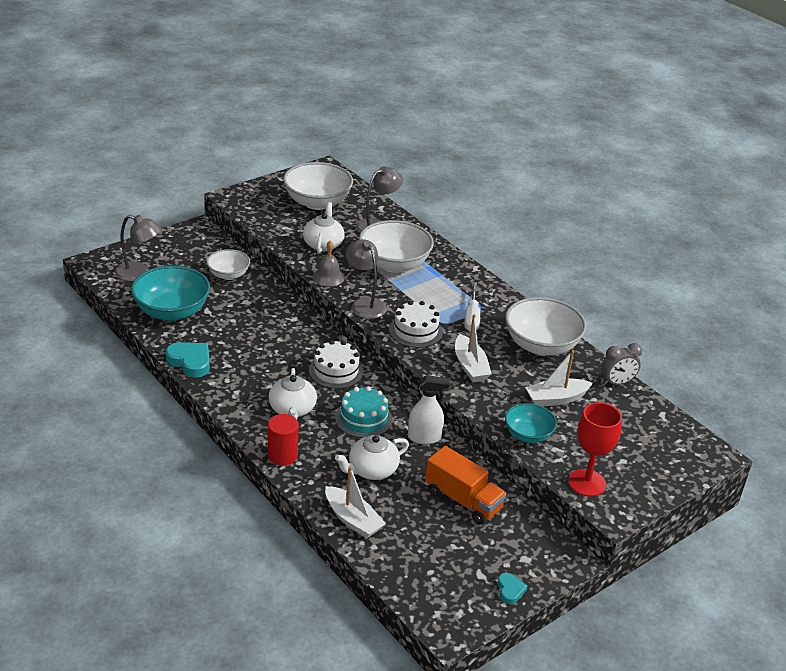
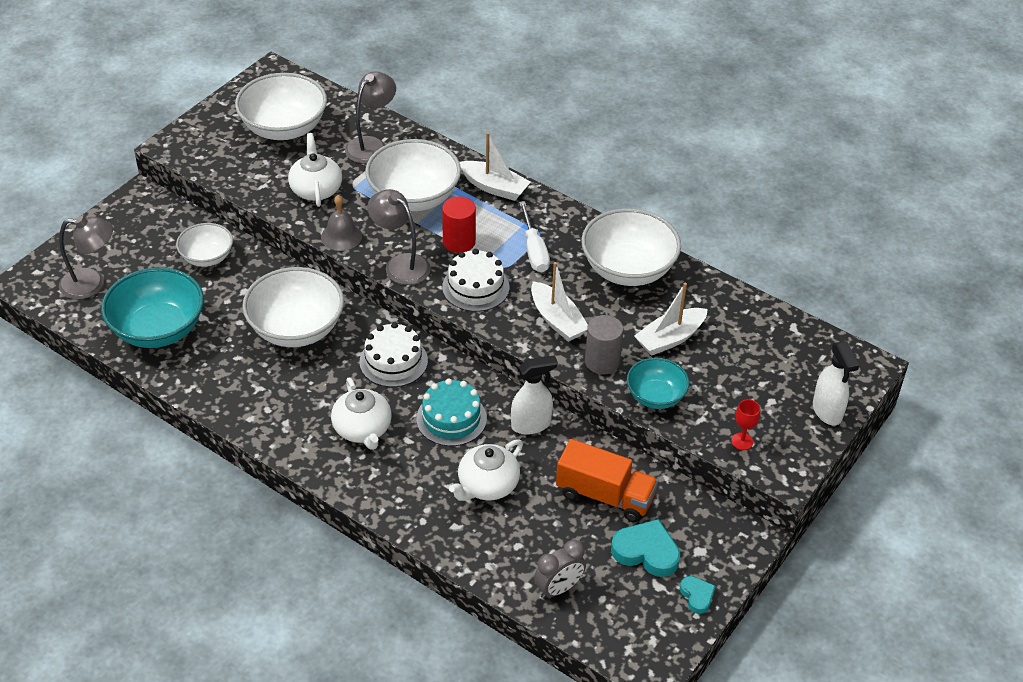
camera: 15 degrees left, 10 degrees up
turquoise heart [166,342,210,378] -> turquoise heart moved to [611,519,680,577]
red cylinder [268,414,299,466] -> red cylinder moved to [442,197,476,253]
white boat [325,466,386,539] -> white boat moved to [459,132,531,201]
red goblet [568,402,622,497] -> red goblet [731,399,760,450], size x0.49
grey clock [601,343,642,385] -> grey clock moved to [534,539,586,599]
none -> white bowl [242,267,344,347]
none -> grey cylinder [585,315,623,375]
none -> white spray bottle [813,341,859,426]

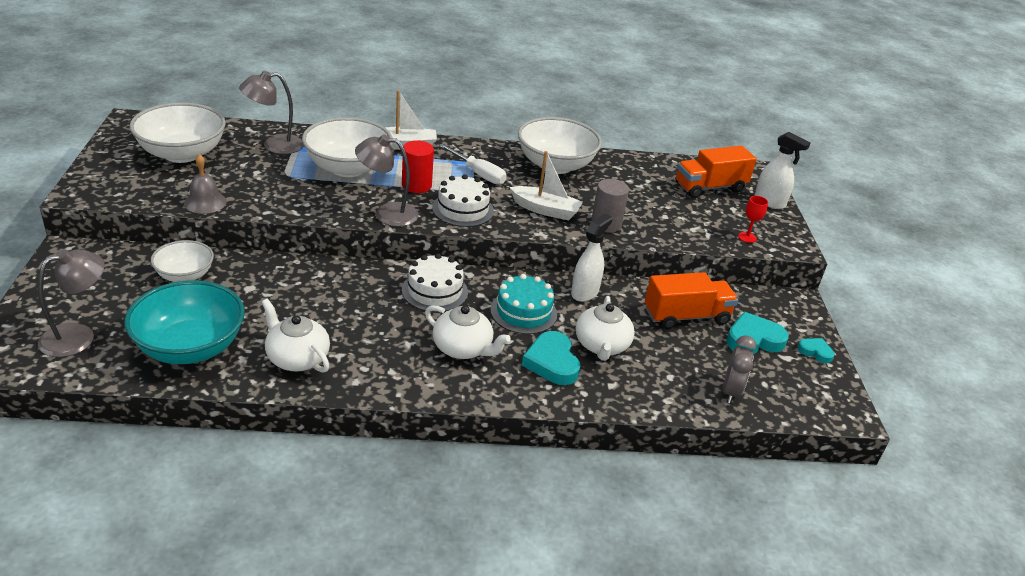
camera: 40 degrees left, 10 degrees down
white bowl [242,267,344,347] -> none
white teapot [288,133,342,207] -> white teapot moved to [262,299,330,373]
grey bell [321,195,362,251] -> grey bell moved to [184,154,227,214]
grey lamp [345,72,396,164] -> grey lamp turned 105 degrees counterclockwise [239,71,304,154]
turquoise bowl [627,358,690,409] -> none
white boat [634,283,708,356] -> none
none -> turquoise heart [522,331,580,385]
none -> orange truck [675,146,757,198]

